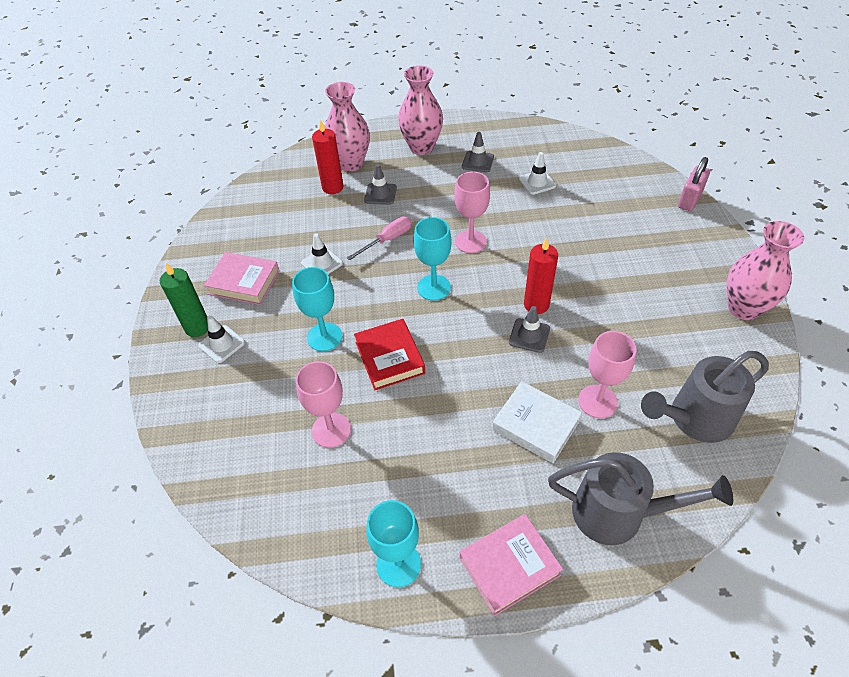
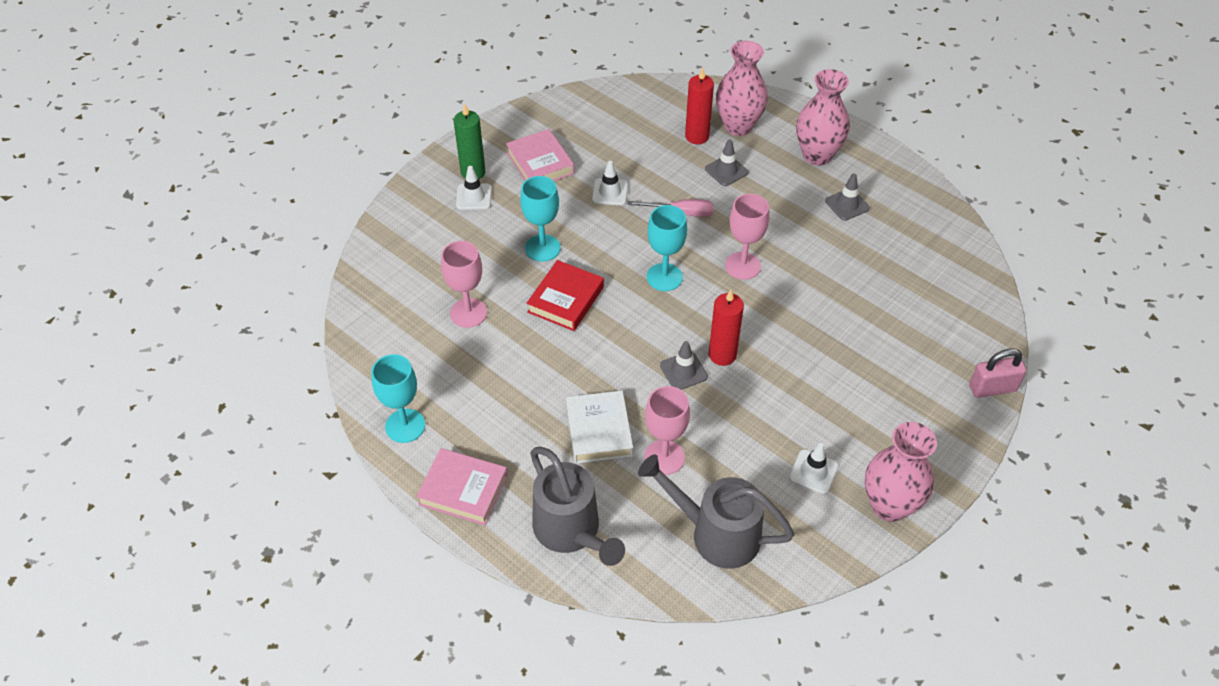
camera: 45 degrees right, 0 degrees up
white traffic cone [519,152,556,195] -> white traffic cone moved to [789,443,839,494]

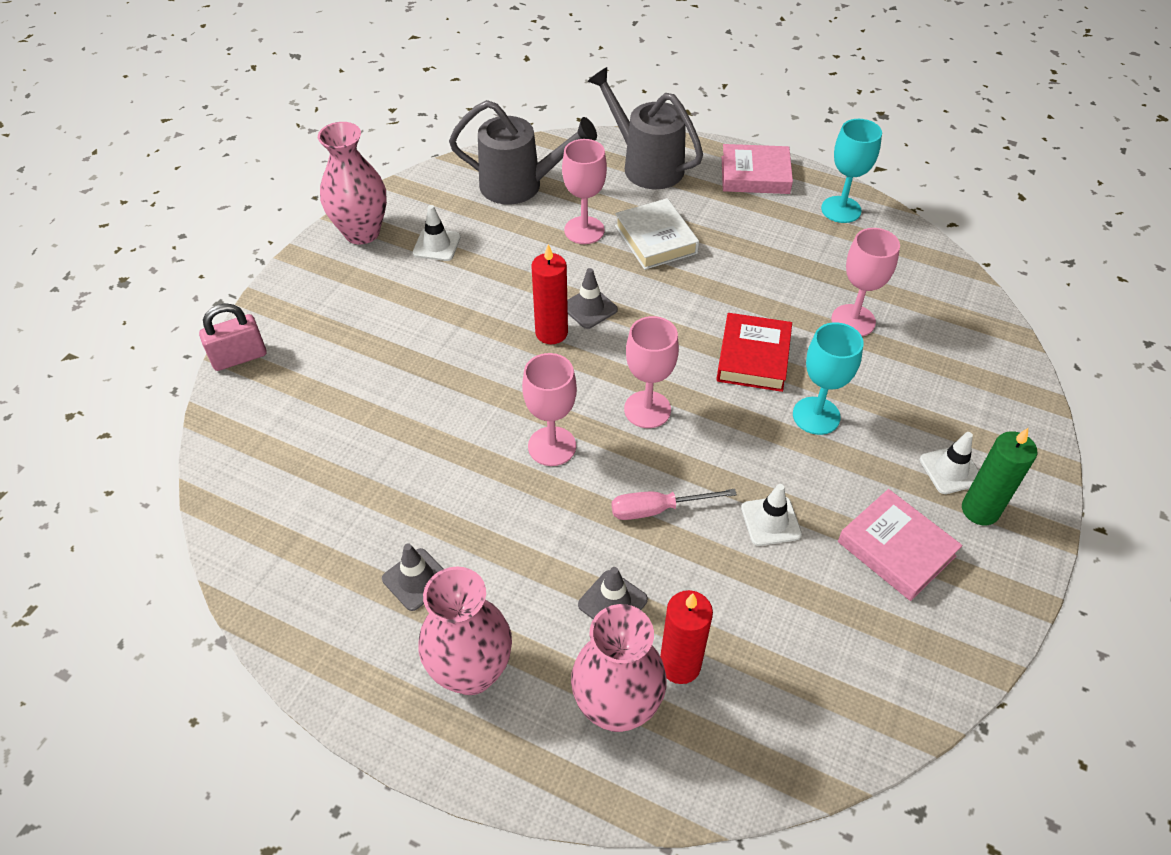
camera: 165 degrees right, 0 degrees up
turquoise goblet [647,205,687,291] -> pink goblet [624,316,679,428]

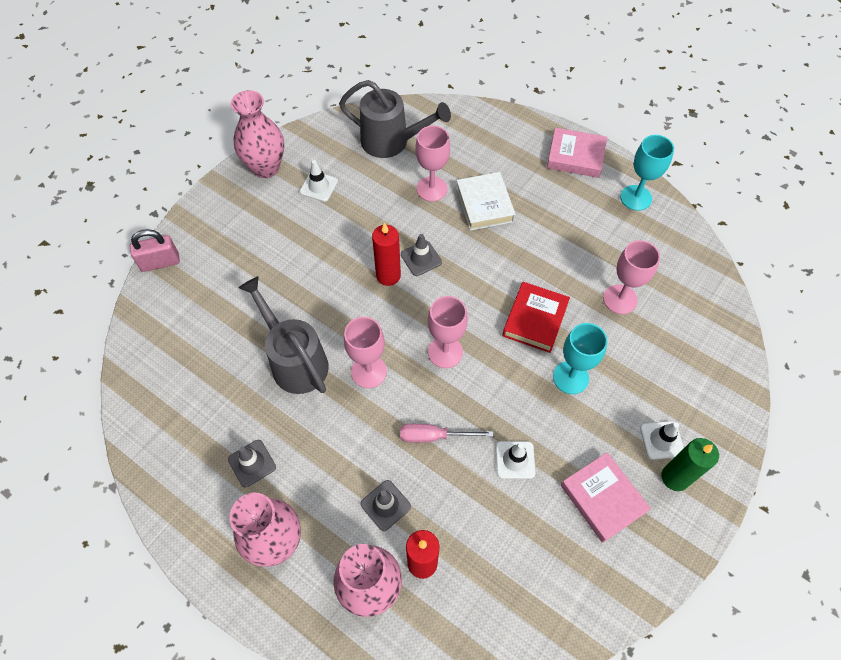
camera: 10 degrees right, 10 degrees up
grey watering can [587,67,703,189] -> grey watering can moved to [239,276,329,394]

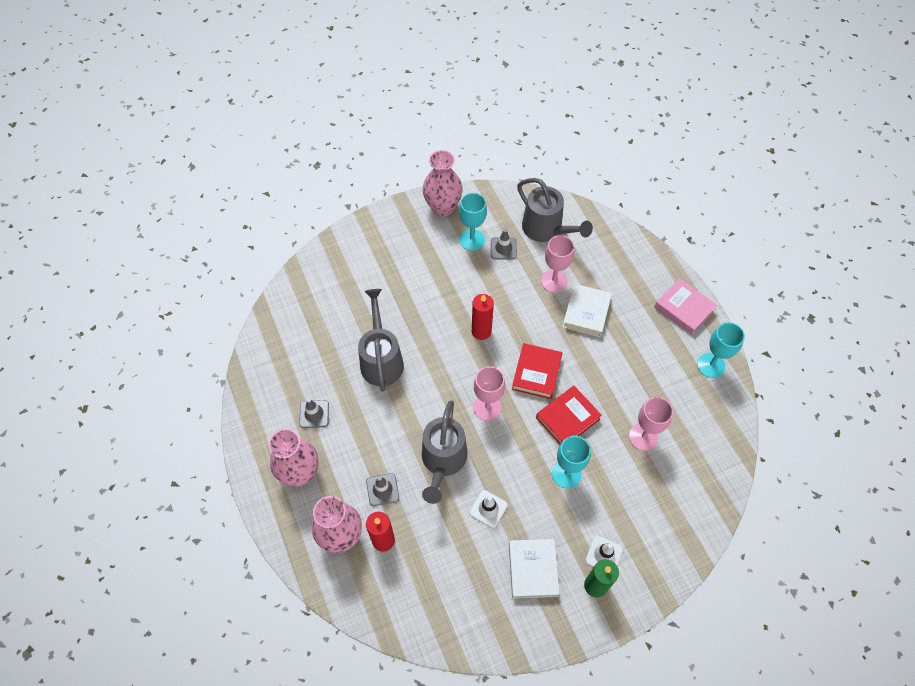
camera: 30 degrees right, 0 degrees up
pink padlock [130,229,180,272] -> none
white traffic cone [300,160,338,202] -> turquoise goblet [459,193,487,251]
pink goblet [344,317,387,388] -> none
pink screwdriver [400,424,493,443] -> grey watering can [422,401,468,504]
grey traffic cone [401,234,442,276] -> grey traffic cone moved to [491,229,517,260]
pink book [561,452,651,543] -> white book [509,539,559,599]
none -> red book [512,343,562,399]

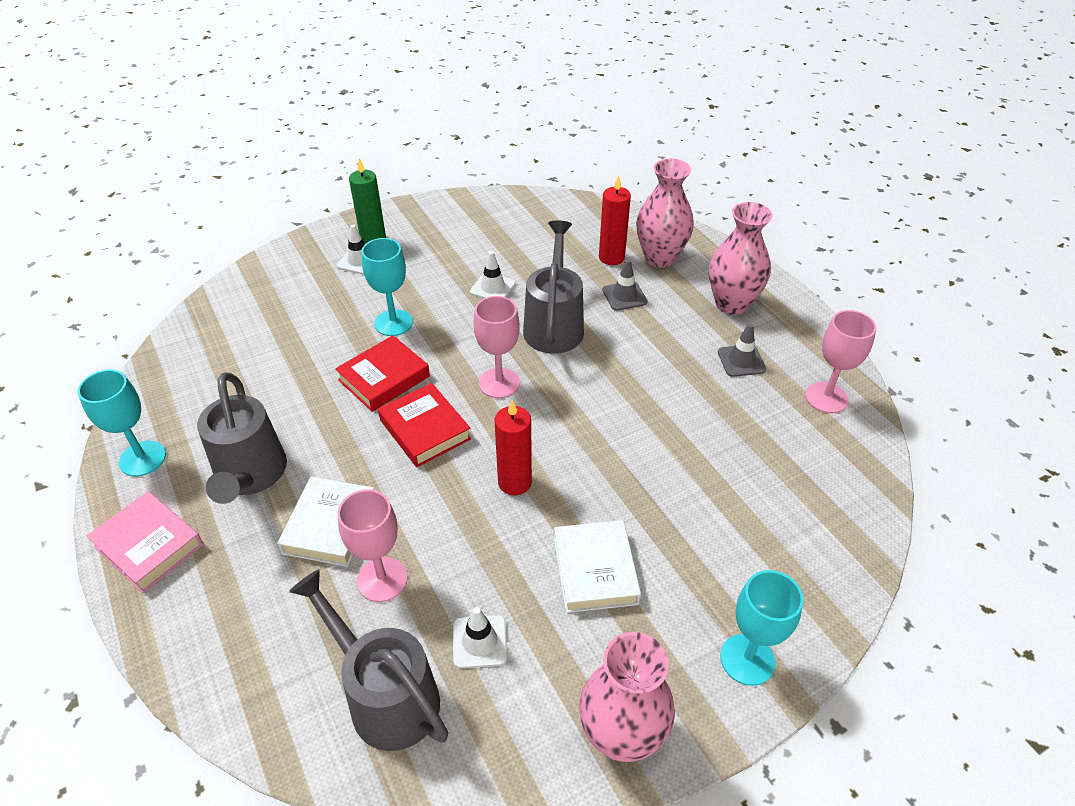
camera: 175 degrees right, 15 degrees down
grey watering can [358,289,404,392] -> grey watering can moved to [197,372,287,504]
turquoise goblet [459,193,487,251] -> turquoise goblet moved to [720,570,803,686]
grey traffic cone [491,229,517,260] -> white traffic cone [453,607,507,668]
white book [509,539,559,599] -> white book moved to [554,520,641,613]
red book [512,343,562,399] -> red book turned 45 degrees counterclockwise [378,383,471,467]
pink goblet [629,397,673,451] -> pink goblet moved to [805,310,876,413]

